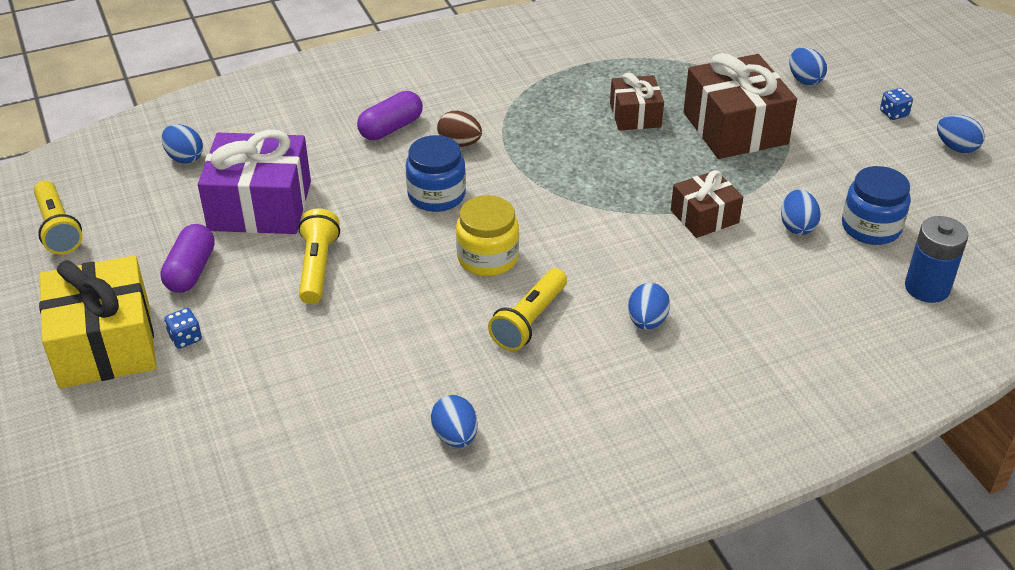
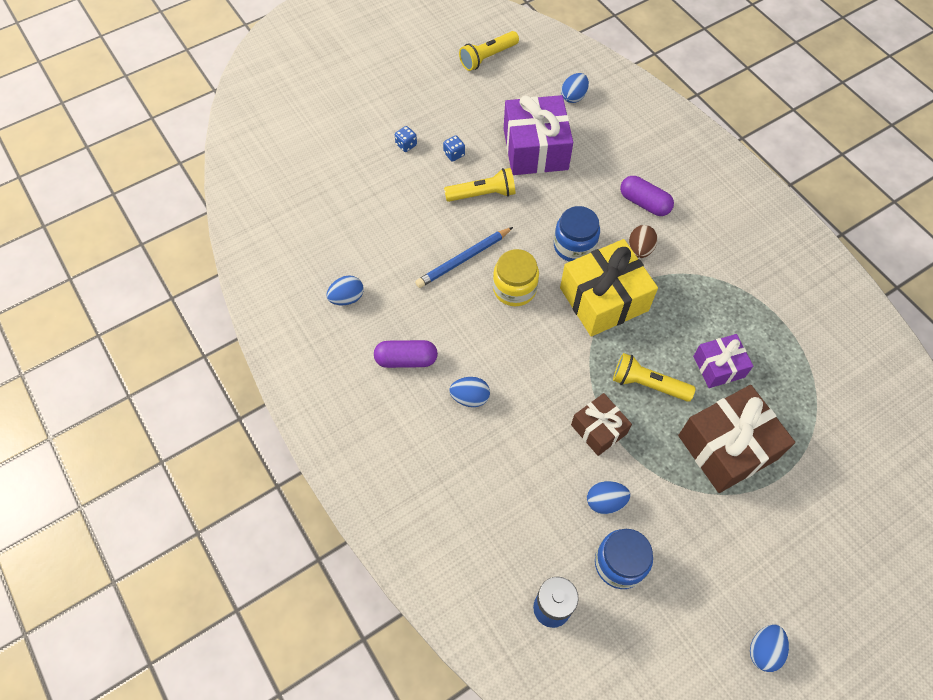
camera: 80 degrees right, 20 degrees up
yellow gift [39,255,157,389] -> yellow gift moved to [560,239,658,337]
purple capsule [160,224,215,293] -> purple capsule moved to [374,340,438,368]
yellow flashlight [488,268,567,351] -> yellow flashlight moved to [613,353,696,402]
brown gift [610,73,664,131] -> purple gift [693,334,753,388]
blue egg [790,47,827,85] -> none
blue dice [880,88,913,120] -> blue dice moved to [443,135,465,162]
none -> blue pencil [415,227,513,288]

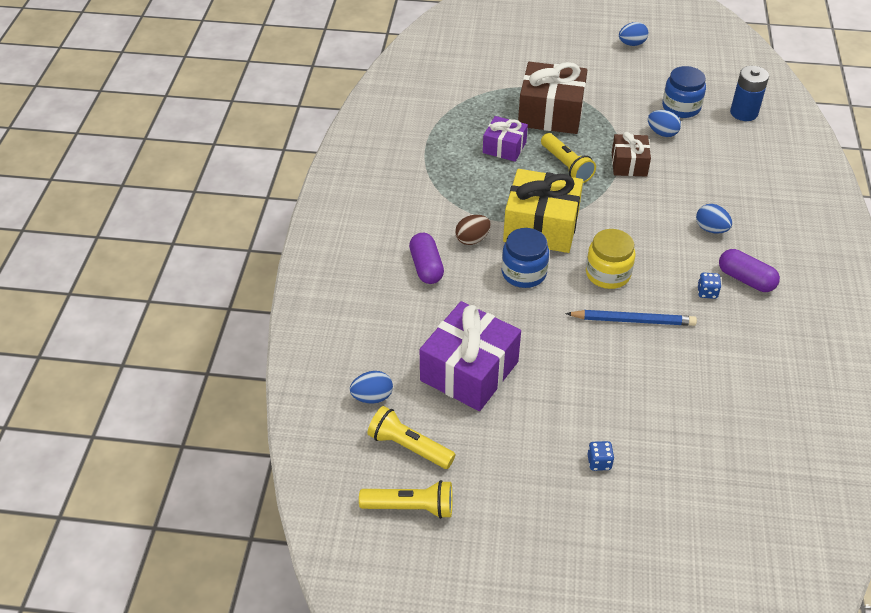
camera: 140 degrees left, 15 degrees down
blue egg [326,275,364,305] -> none
blue dice [443,135,465,162] -> blue dice moved to [697,273,721,299]
yellow flashlight [444,168,515,202] -> yellow flashlight moved to [367,406,456,469]

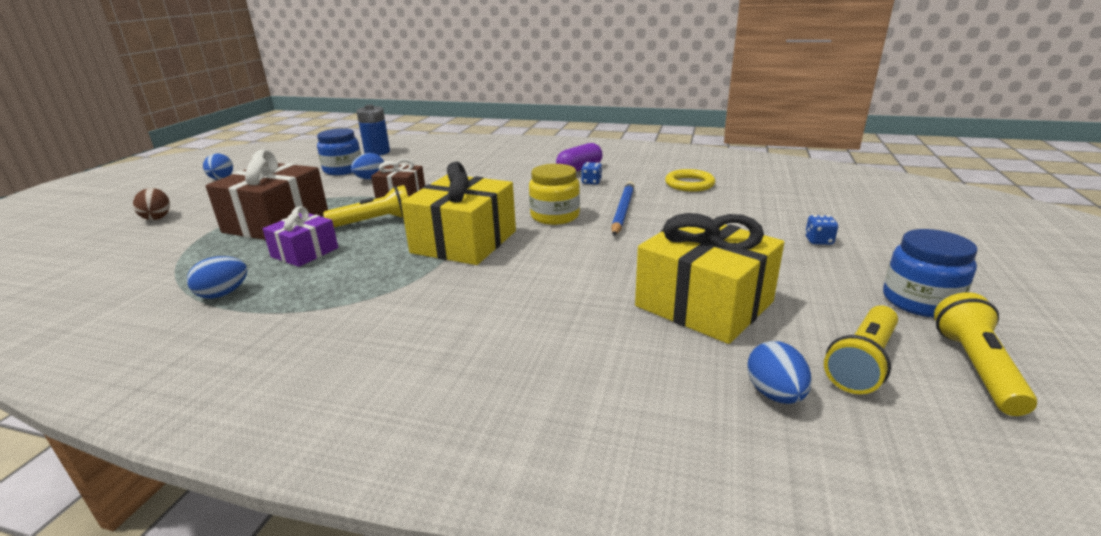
camera: 80 degrees left, 20 degrees down
purple capsule [409,233,444,284] -> none
purple gift [420,301,521,411] -> yellow gift [635,213,784,344]
brown egg [455,215,491,245] -> brown egg moved to [133,188,170,220]
blue jar [502,228,549,288] -> blue jar moved to [883,229,977,318]
blue egg [696,204,732,234] -> blue egg moved to [187,256,247,299]
none -> yellow ring [665,169,715,192]

